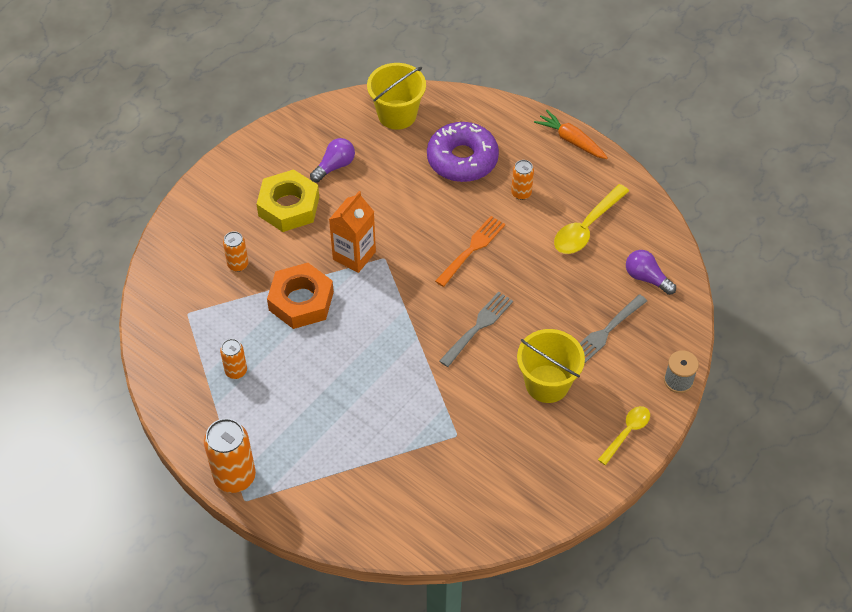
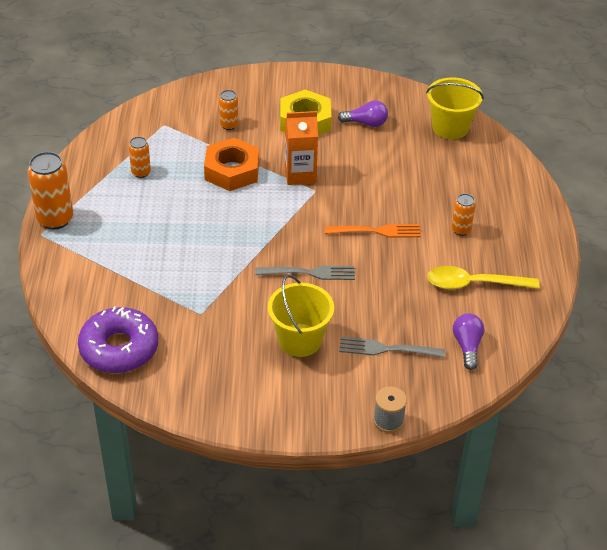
camera: 50 degrees right, 10 degrees down
purple donut [427,122,499,182] -> purple donut moved to [78,306,158,373]
orange carrot [534,110,608,159] -> none
yellow spoon [598,406,650,465] -> none

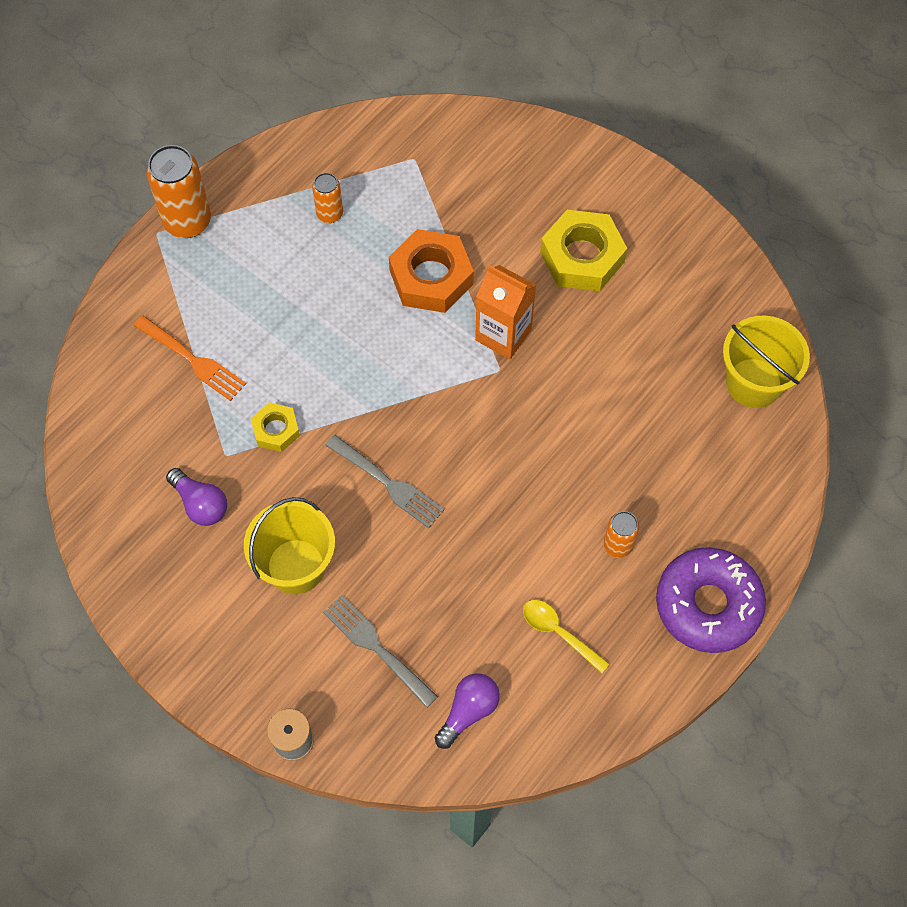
camera: 40 degrees right, 20 degrees up
purple donut [78,306,158,373] -> purple donut moved to [656,547,766,653]
orange can [219,90,239,130] -> none
orange fork [324,224,421,238] -> orange fork moved to [134,316,246,401]
purple light bulb [338,100,388,127] -> purple light bulb moved to [166,468,227,526]
yellow spoon [427,266,539,289] -> yellow spoon [523,600,609,673], size x0.64
none -> yellow nut [251,402,300,452]

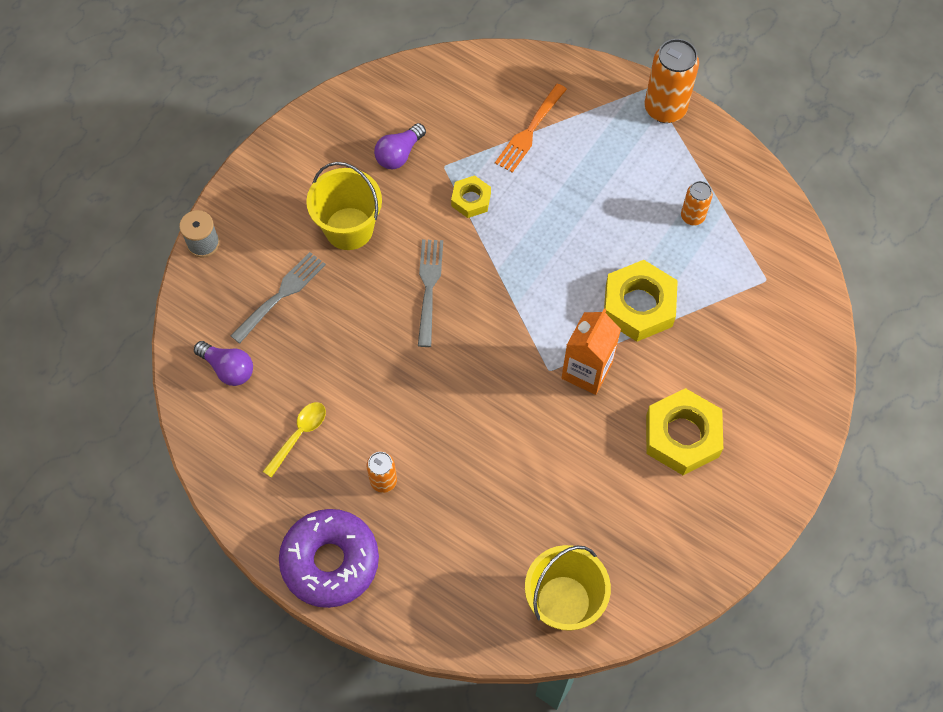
camera: 85 degrees right, 0 degrees up
grey fork [325,435,444,528] -> grey fork turned 150 degrees clockwise [418,239,443,347]
orange nut [389,229,474,313] -> yellow nut [604,260,678,342]

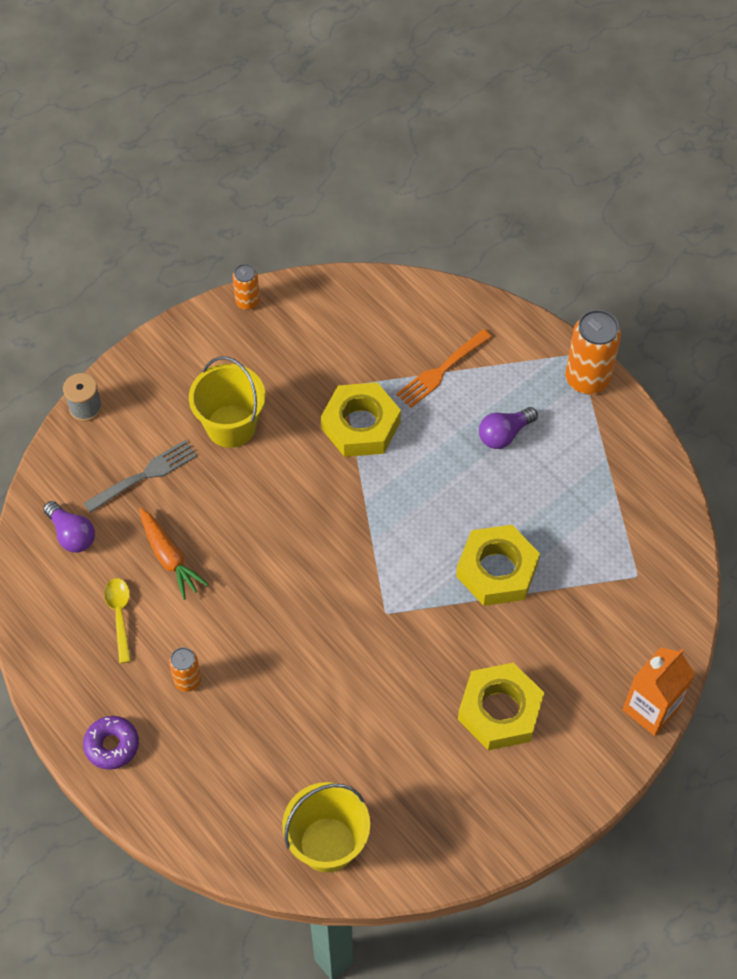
camera: 15 degrees right, 5 degrees down
yellow spoon [263,402,326,478] -> yellow spoon turned 60 degrees counterclockwise [104,578,131,663]
purple donut [279,509,379,608] -> purple donut [83,716,139,770], size x0.55
purple light bulb [374,123,426,169] -> purple light bulb moved to [479,407,538,449]
grey fork [418,239,443,347] -> none
yellow nut [451,175,491,218] -> yellow nut [321,382,401,457], size x1.82
orange carton [562,309,621,395] -> orange carton moved to [623,647,695,736]
orange can [681,181,713,225] -> orange can moved to [233,264,260,310]
none -> orange carrot [139,508,209,600]

